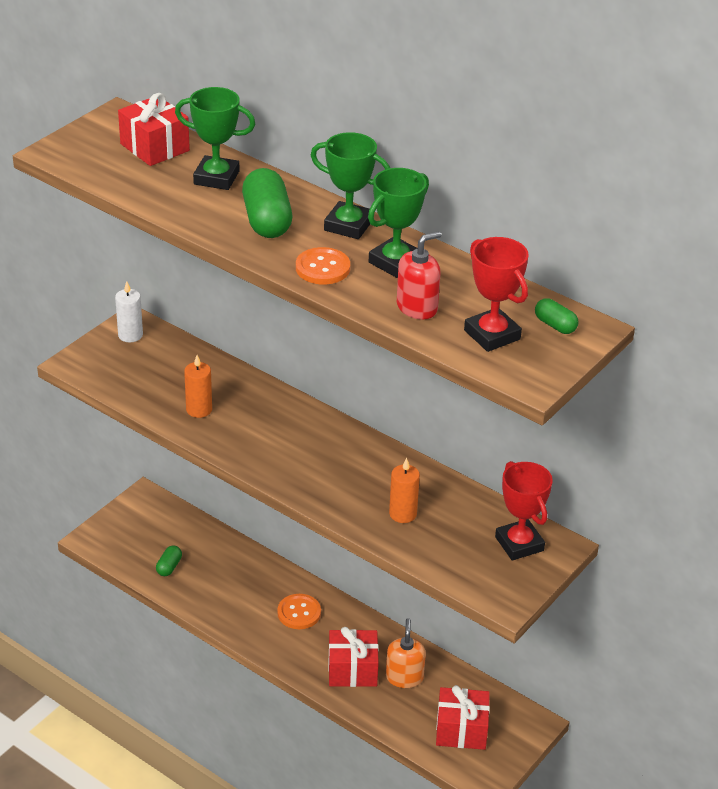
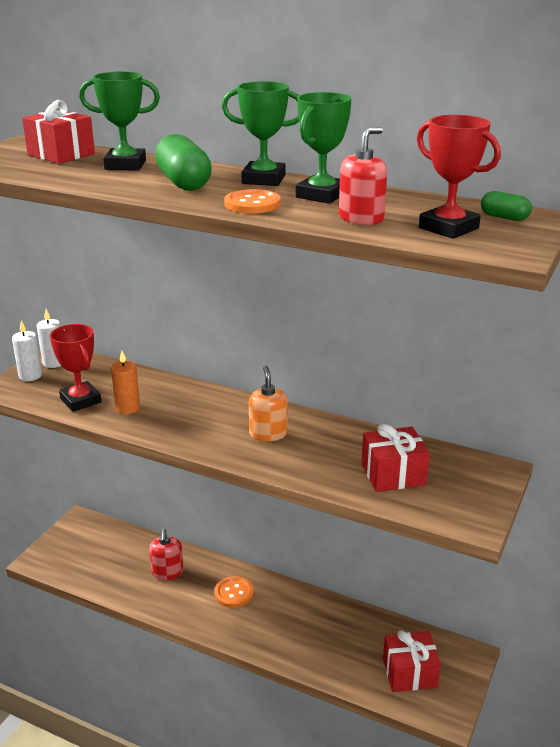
camera: 10 degrees left, 10 degrees down
green capsule [156,545,182,576] -> none
red gift [328,627,379,687] -> red gift moved to [361,424,430,492]
orange soap dispenser [386,618,426,688] -> orange soap dispenser moved to [249,366,288,442]
orange candle [389,458,420,523] -> none
red trophy [495,461,553,560] -> red trophy moved to [50,324,101,412]
none -> white candle [12,320,42,381]
none -> red soap dispenser [149,528,183,580]

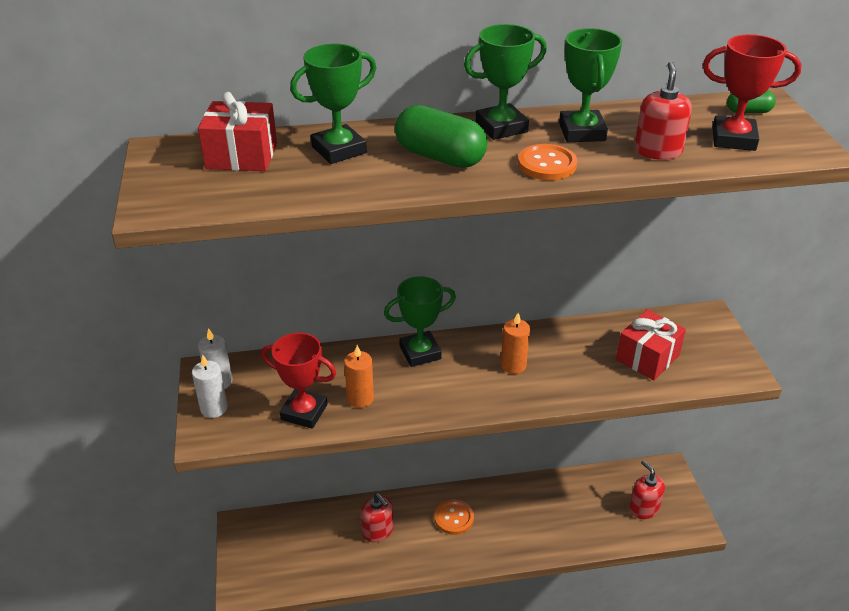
camera: 35 degrees left, 10 degrees up
orange soap dispenser [249,366,288,442] -> orange candle [501,313,530,374]
red gift [383,630,441,692] -> red soap dispenser [629,460,665,519]
none -> green trophy [384,276,456,367]

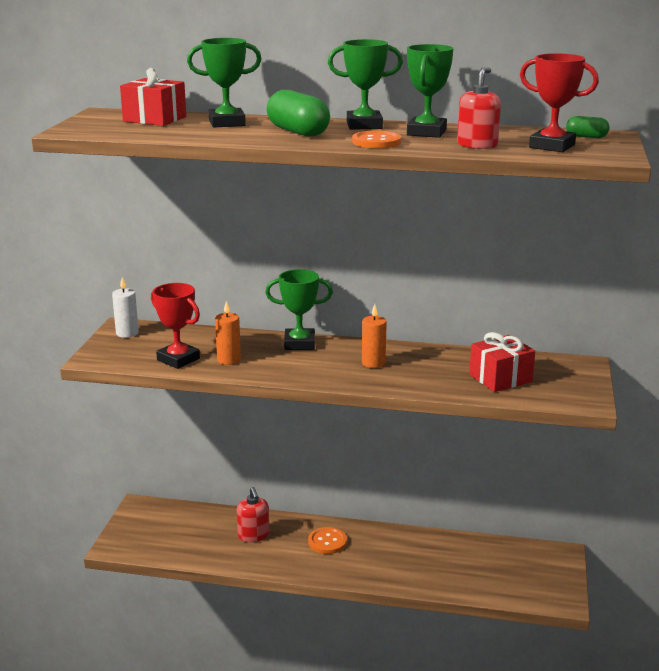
camera: 20 degrees right, 15 degrees down
white candle [192,354,228,418] -> none
red soap dispenser [629,460,665,519] -> none

